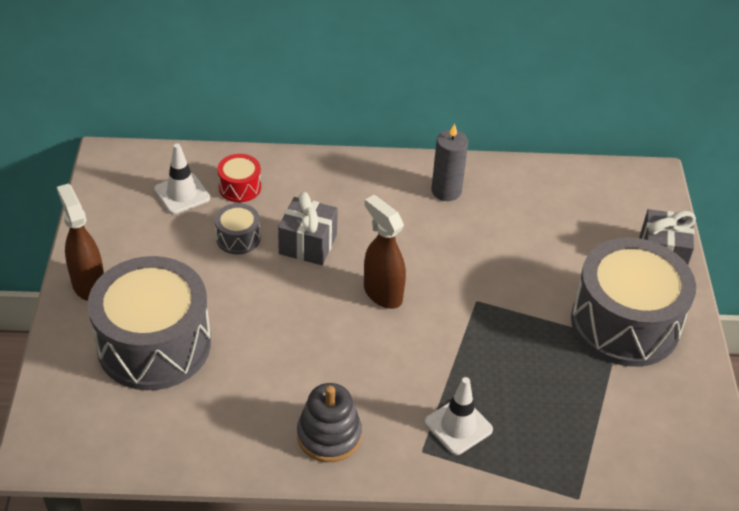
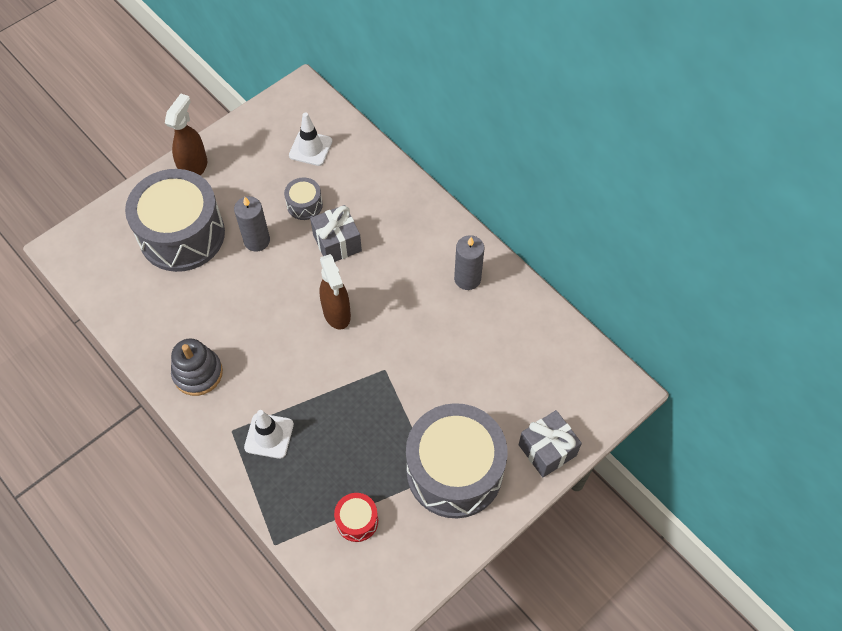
camera: 50 degrees right, 15 degrees up
red drum [217,154,261,202] -> red drum moved to [334,493,378,542]
brown spray bottle [364,195,406,309] -> brown spray bottle turned 150 degrees clockwise [319,254,351,330]
none -> grey candle [234,196,270,252]

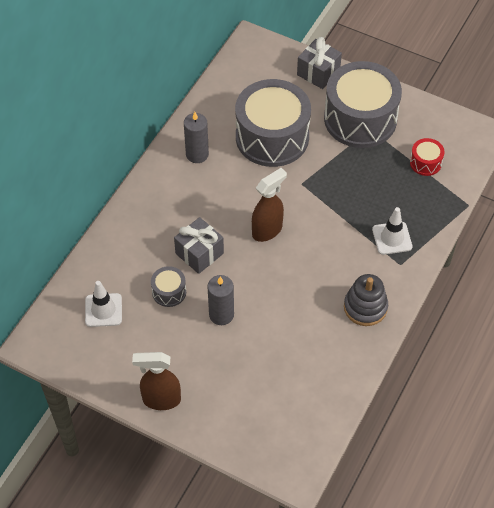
camera: 110 degrees left, 5 degrees down
grey drum [125,169,225,272] -> grey drum moved to [235,79,311,167]

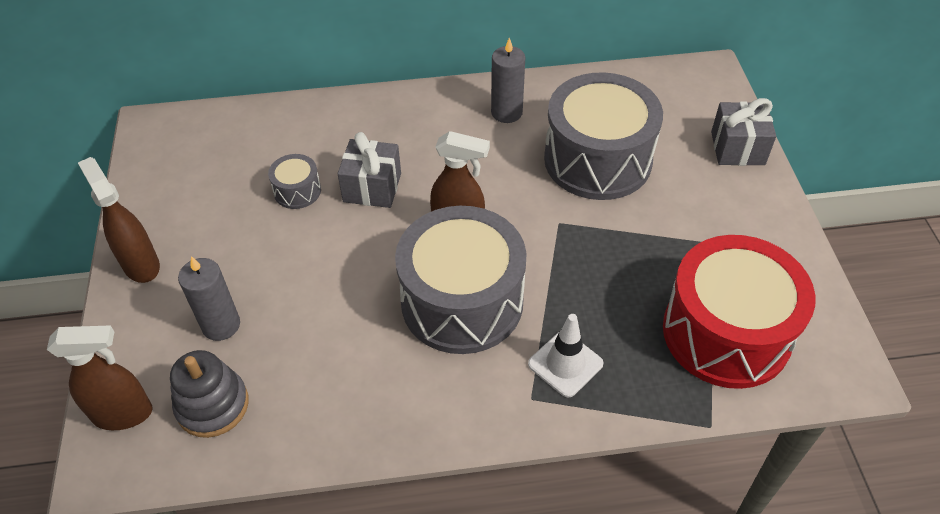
camera: 55 degrees right, 5 degrees down
white traffic cone [85,281,122,327] -> none
grey candle [208,275,234,325] -> grey candle moved to [178,256,240,341]
grey drum [324,61,402,148] -> grey drum moved to [395,206,527,354]
grey stacking toy [344,274,388,326] -> grey stacking toy moved to [170,350,249,438]
red drum [410,138,444,176] -> red drum [663,235,815,389], size x2.34
none -> brown spray bottle [47,325,152,430]

